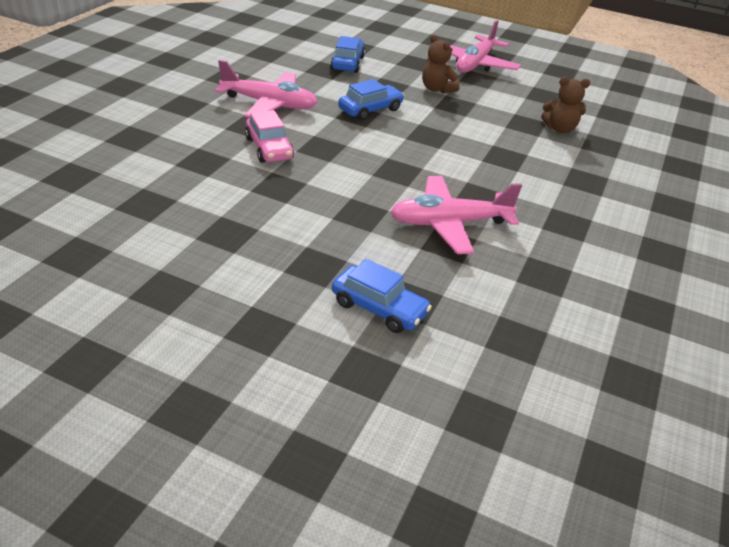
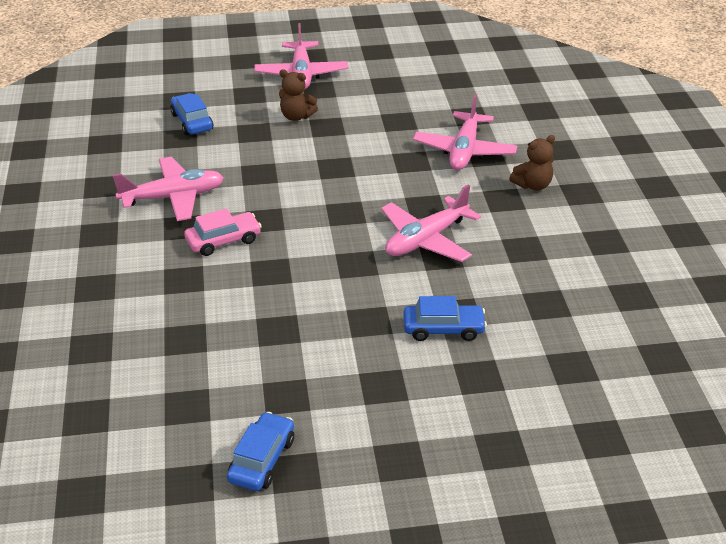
camera: 30 degrees left, 0 degrees up
pink car [245,110,294,163] -> pink car turned 60 degrees counterclockwise [184,208,262,256]
blue car [338,79,404,120] -> blue car moved to [227,412,294,491]
brown teddy bear [541,77,590,133] -> brown teddy bear moved to [509,135,555,191]
none -> pink plane [413,94,517,170]

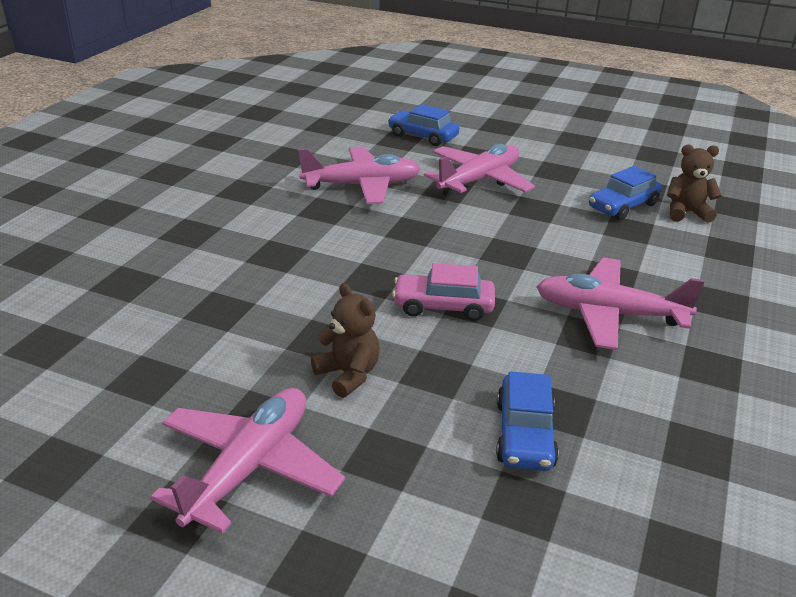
camera: 150 degrees left, 5 degrees down
pink car [184,208,262,256] -> pink car moved to [392,263,495,321]
blue car [227,412,294,491] -> blue car moved to [589,166,662,220]
pink plane [413,94,517,170] -> pink plane moved to [424,144,535,197]
brown teddy bear [509,135,555,191] -> brown teddy bear moved to [667,145,722,223]

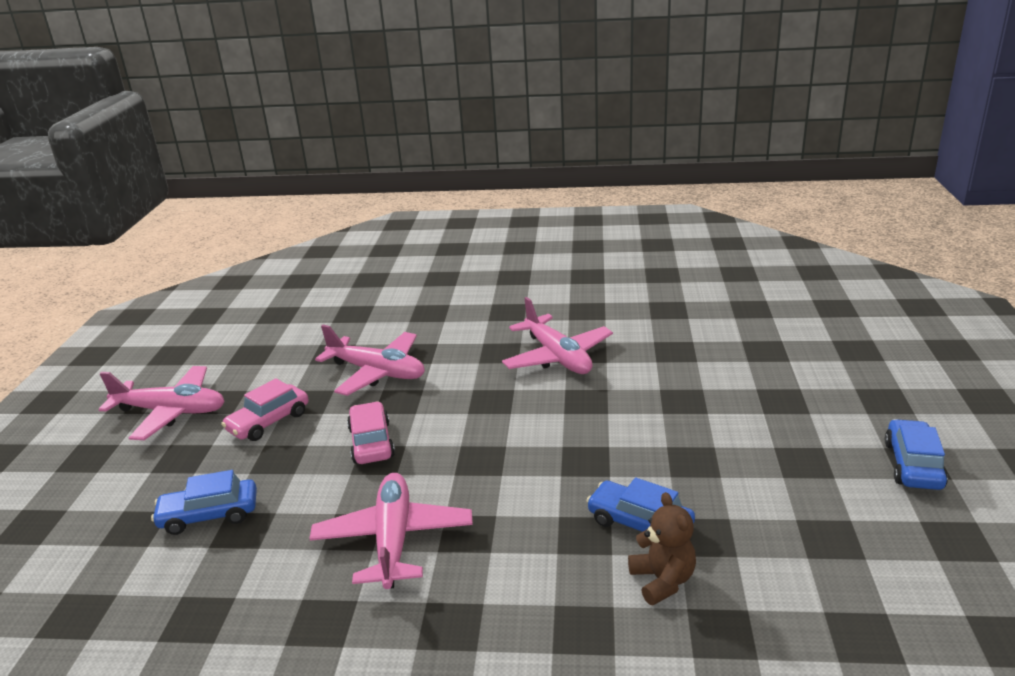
camera: 75 degrees right, 5 degrees down
brown teddy bear [311,283,380,398] -> pink car [221,378,309,441]
blue car [388,104,459,146] -> blue car moved to [885,419,948,490]
pink plane [424,144,535,197] -> pink plane moved to [315,325,425,396]

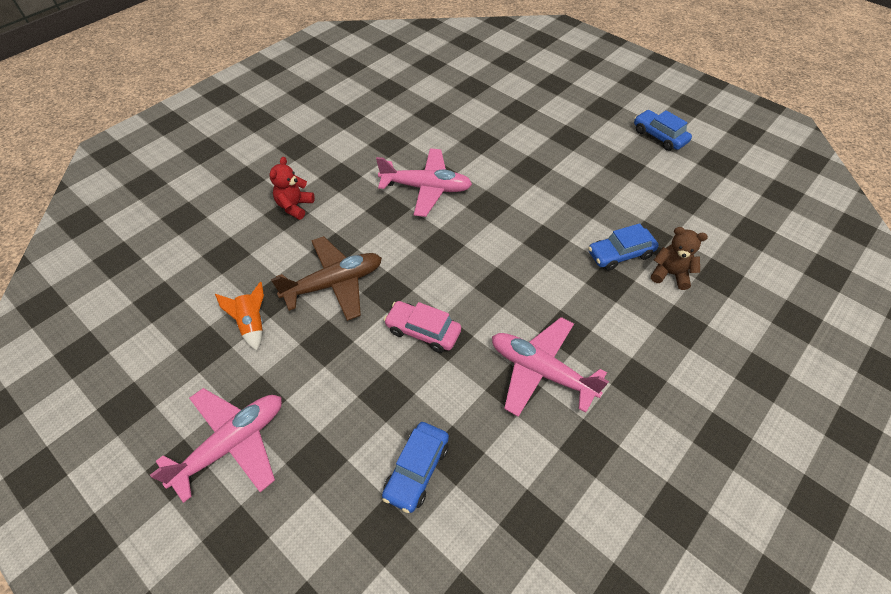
camera: 55 degrees left, 25 degrees up
pink car [221,378,309,441] -> none
pink plane [315,325,425,396] -> brown plane [271,236,382,321]
none -> orange rocket [215,282,264,351]
none -> red teddy bear [269,157,315,220]

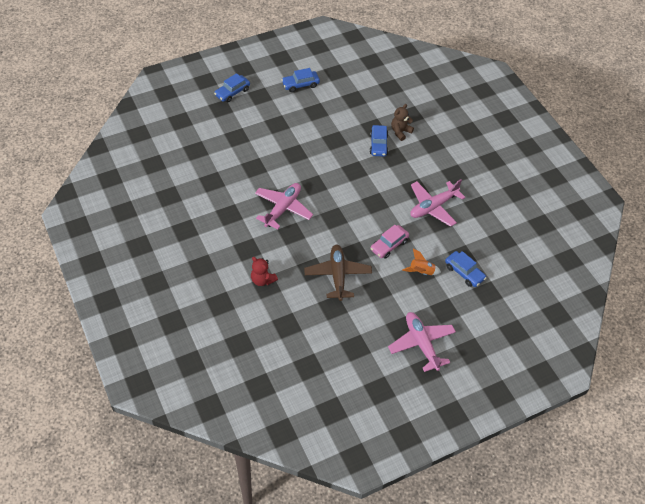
camera: 70 degrees left, 0 degrees up
orange rocket [215,282,264,351] -> orange rocket moved to [402,248,441,275]
none -> blue car [214,73,250,102]

